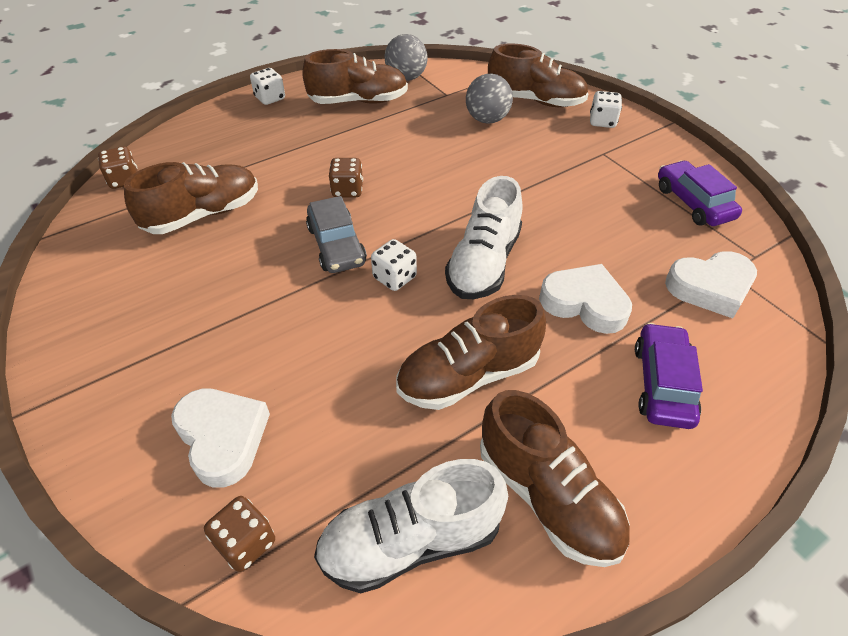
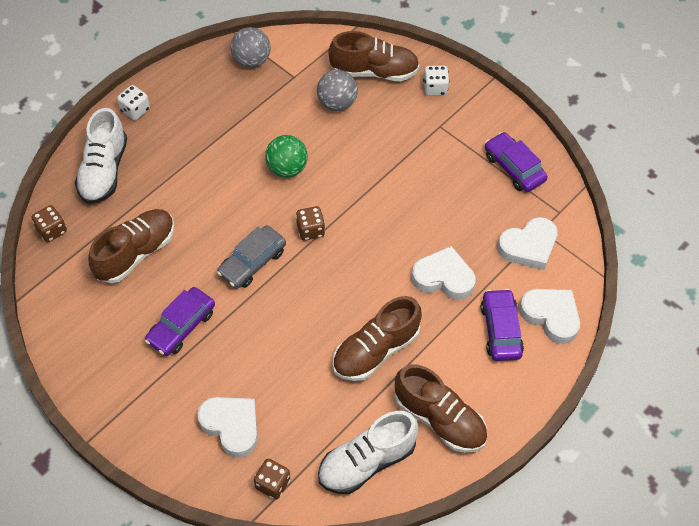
camera: 15 degrees left, 10 degrees up
brown shoe [302,49,408,104] -> none
grey car [306,196,367,273] -> grey car turned 75 degrees clockwise [217,225,286,289]
brown dice [329,158,363,197] -> brown dice moved to [296,206,325,241]
white dice [371,239,417,291] -> none
white shoe [445,176,523,299] -> white shoe moved to [75,108,127,204]
none -> purple car [145,287,215,356]
none -> green ball [265,135,308,178]
none -> white heart [519,289,580,344]

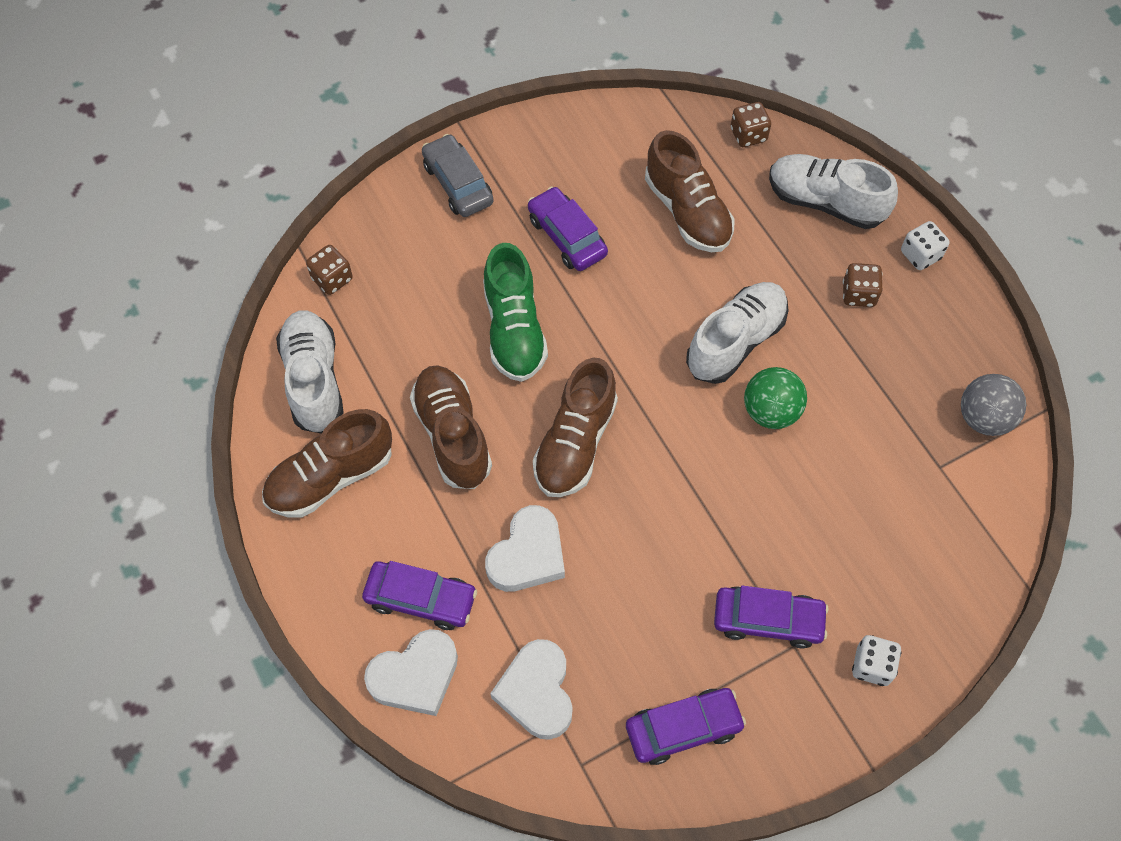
camera: 110 degrees right, 5 degrees up
white heart [197,397,257,458] -> none
grey car [217,225,286,289] -> grey car moved to [422,134,494,217]
brown dice [296,206,325,241] -> brown dice moved to [843,263,882,307]
grey ball [317,70,358,111] -> none
brown shoe [328,31,420,81] -> brown shoe moved to [533,357,618,497]
none -> green shoe [483,243,548,382]
none -> white shoe [686,282,789,384]
none -> purple car [714,585,829,649]

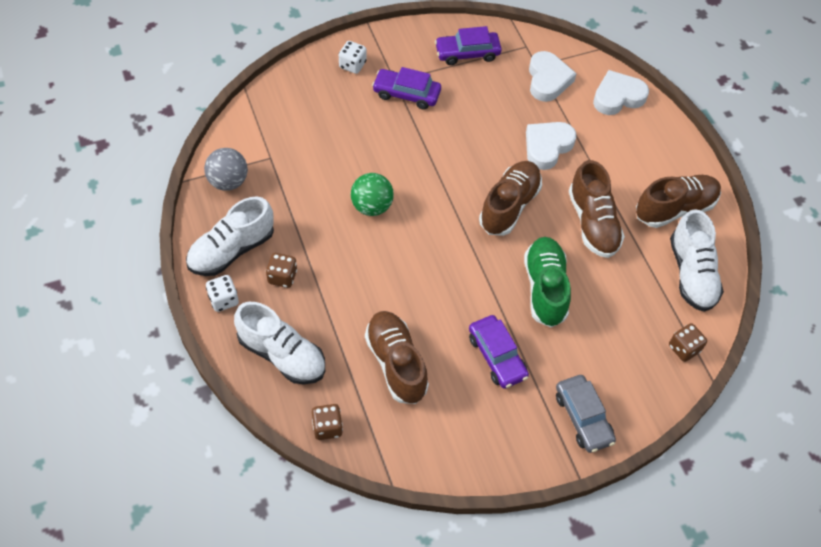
camera: 175 degrees left, 5 degrees down
purple car [362,561,477,630] -> none
white shoe [686,282,789,384] -> white shoe moved to [186,196,274,276]

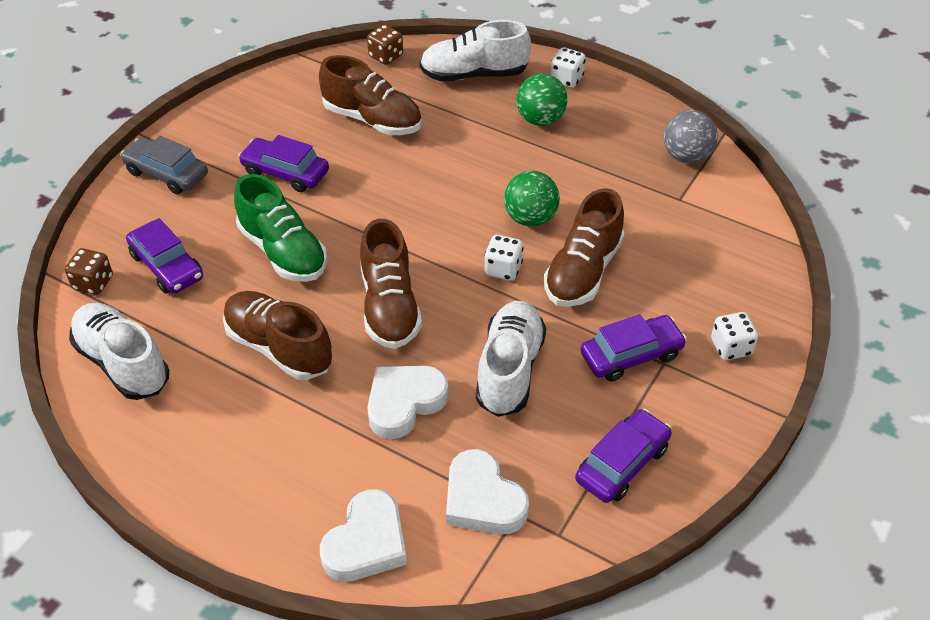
camera: 145 degrees right, 10 degrees down
white shoe [186,196,274,276] -> white shoe moved to [476,301,546,417]
brown dice [266,253,297,288] -> green ball [516,74,567,126]
white heart [526,122,576,170] -> white heart turned 135 degrees counterclockwise [367,366,449,439]
brown shoe [636,175,721,228] -> brown shoe moved to [544,188,624,307]
none -> purple car [126,218,203,294]
none -> white dice [484,235,523,281]

